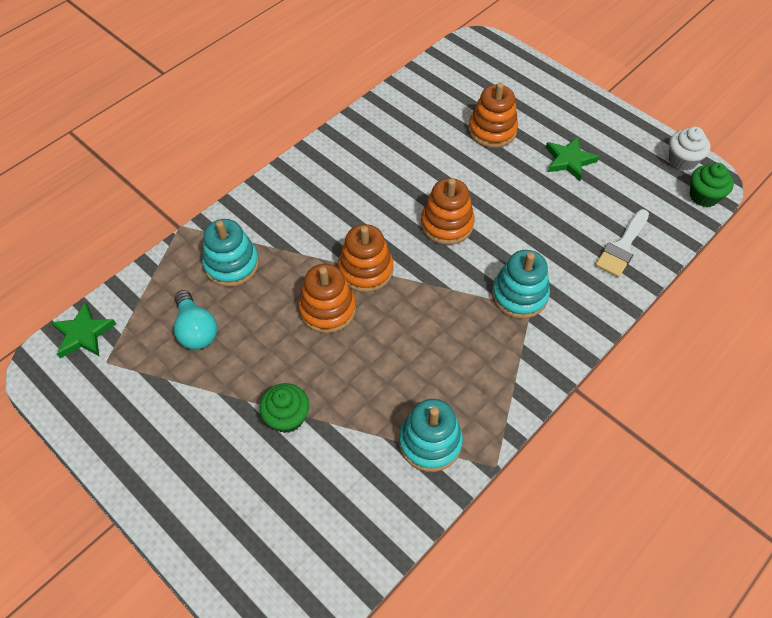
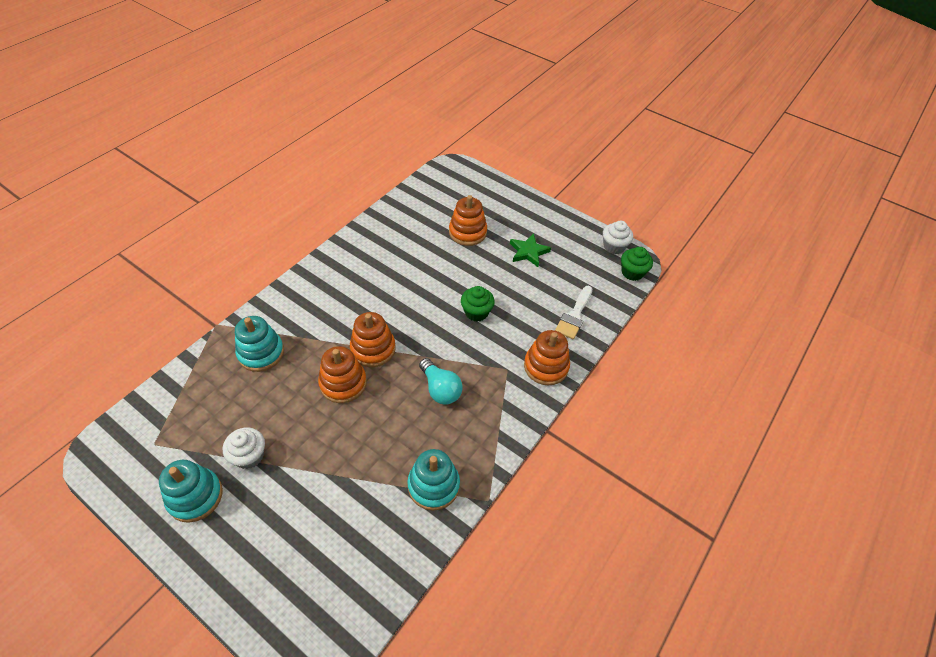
camera: 10 degrees left, 5 degrees down
green star [51,302,116,358] -> none
turquoise light bulb [174,290,217,350] -> turquoise light bulb moved to [419,358,463,405]
green cupcake [259,383,309,433] -> green cupcake moved to [461,286,495,322]
orange stacking toy [421,178,475,245] -> orange stacking toy moved to [524,330,570,385]
turquoise stacking toy [492,250,550,319] -> turquoise stacking toy moved to [159,460,223,523]
none -> white cupcake [223,427,265,469]

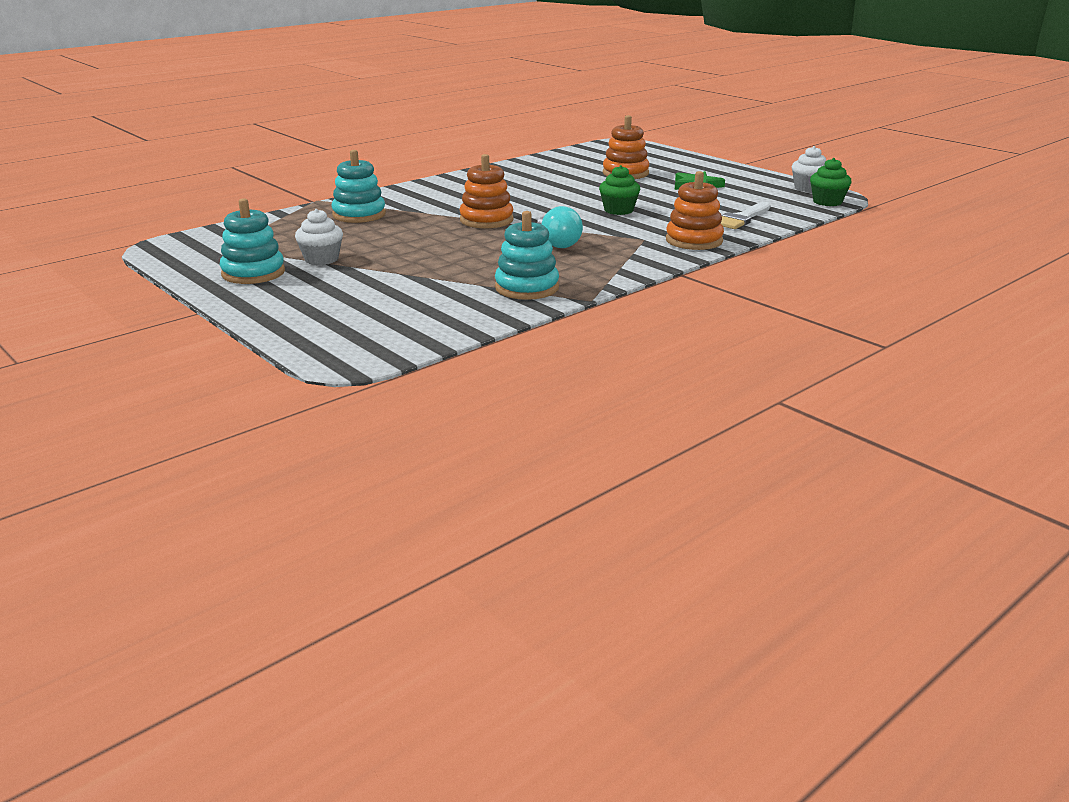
camera: 15 degrees right, 25 degrees down
orange stacking toy [318,346,367,403] -> none

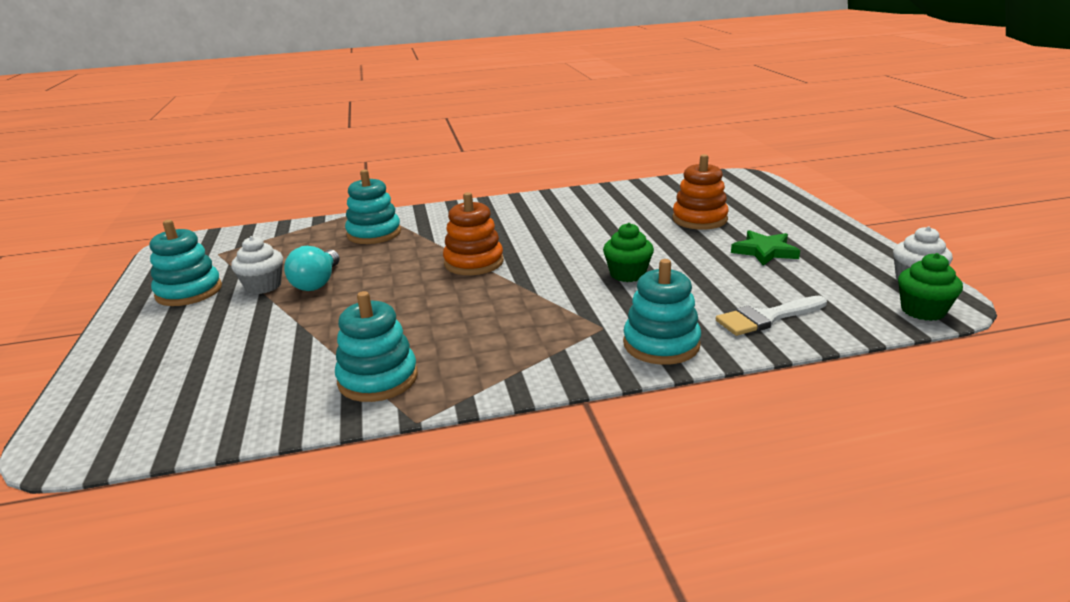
camera: 30 degrees right, 0 degrees up
turquoise light bulb [537,206,583,248] -> turquoise light bulb moved to [284,246,340,291]
orange stacking toy [666,171,724,250] -> turquoise stacking toy [623,259,701,365]

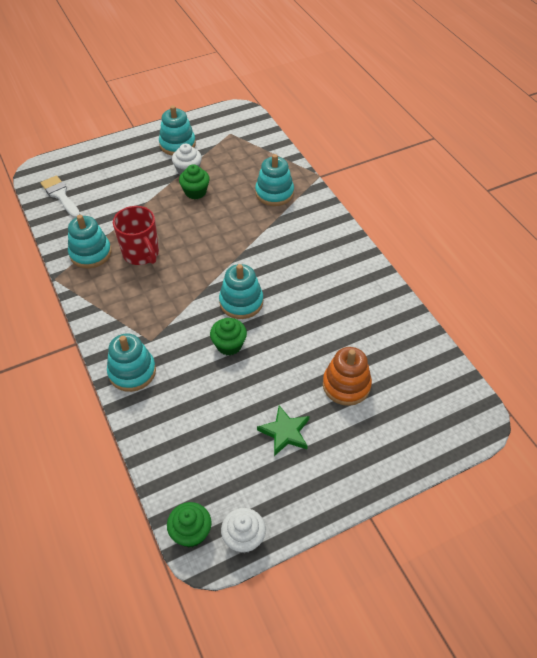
camera: 75 degrees right, 25 degrees up
turquoise light bulb [284,246,340,291] -> green cupcake [179,164,210,199]
orange stacking toy [443,192,504,275] -> none
white brush [716,295,827,336] -> white brush moved to [40,175,80,218]
none -> red mug [113,206,159,265]
none -> turquoise stacking toy [219,264,263,319]

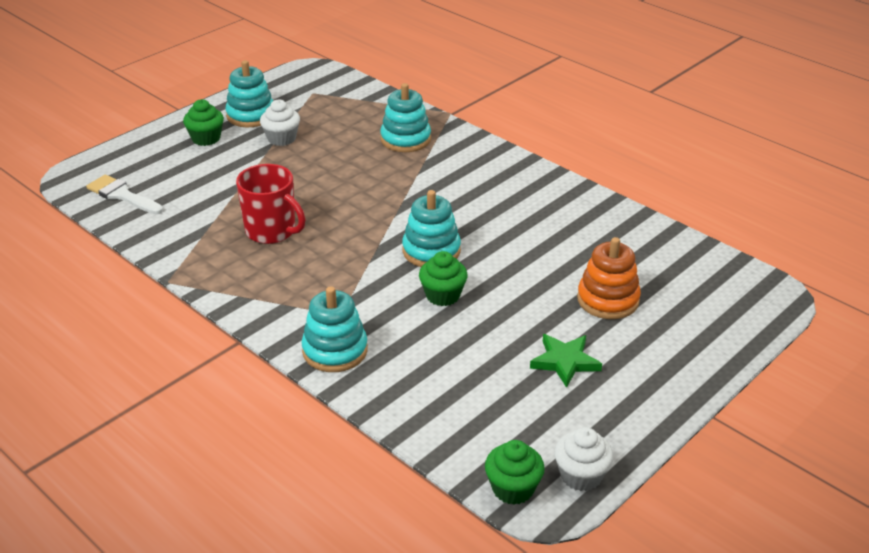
camera: 20 degrees left, 15 degrees down
turquoise stacking toy [68,215,111,268] -> none
green cupcake [179,164,210,199] -> green cupcake moved to [183,99,224,146]

